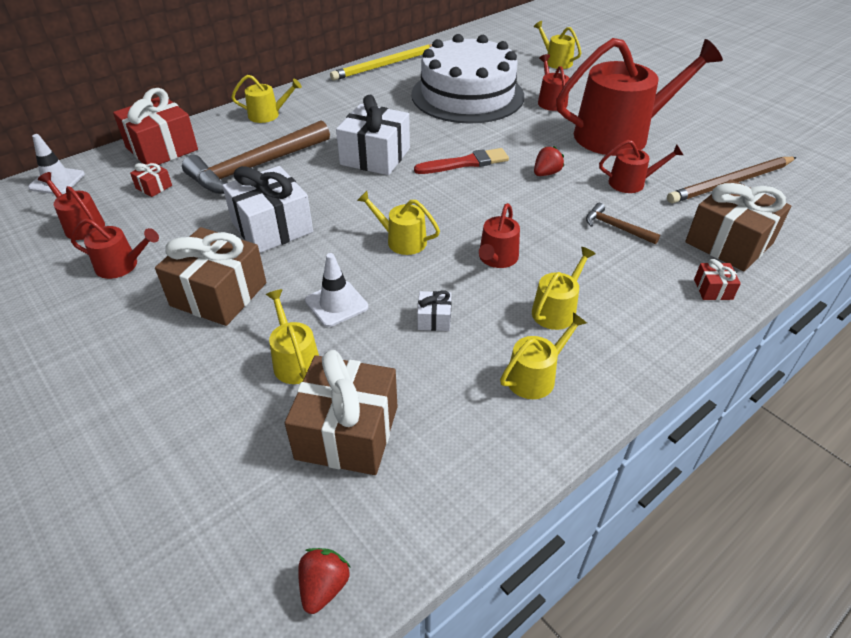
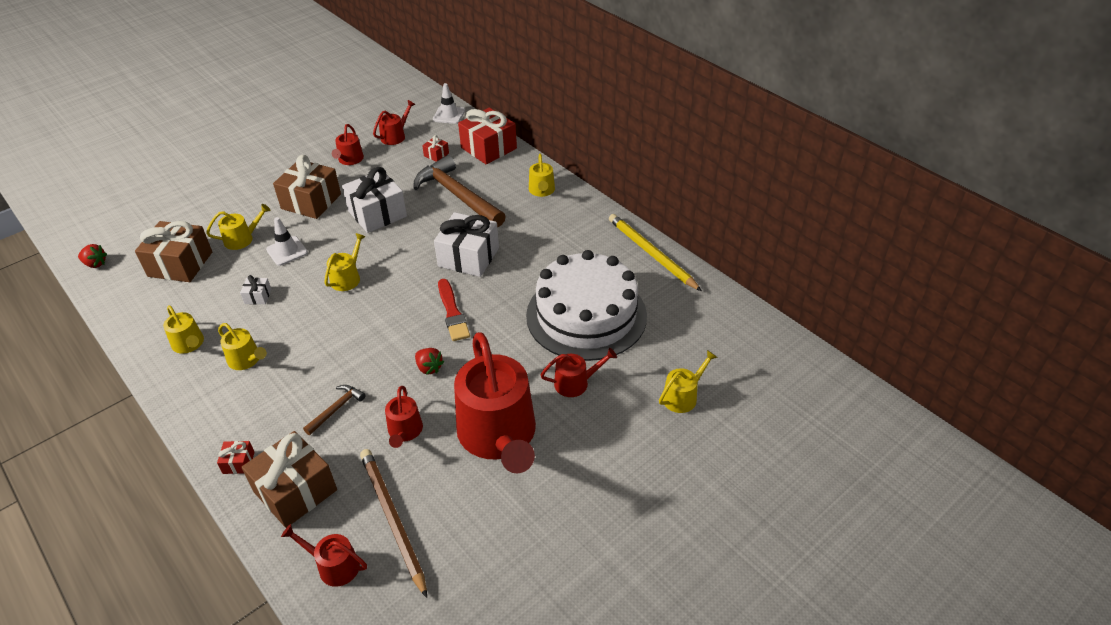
camera: 90 degrees right, 0 degrees up
red watering can [479,203,520,268] -> red watering can moved to [281,524,367,587]

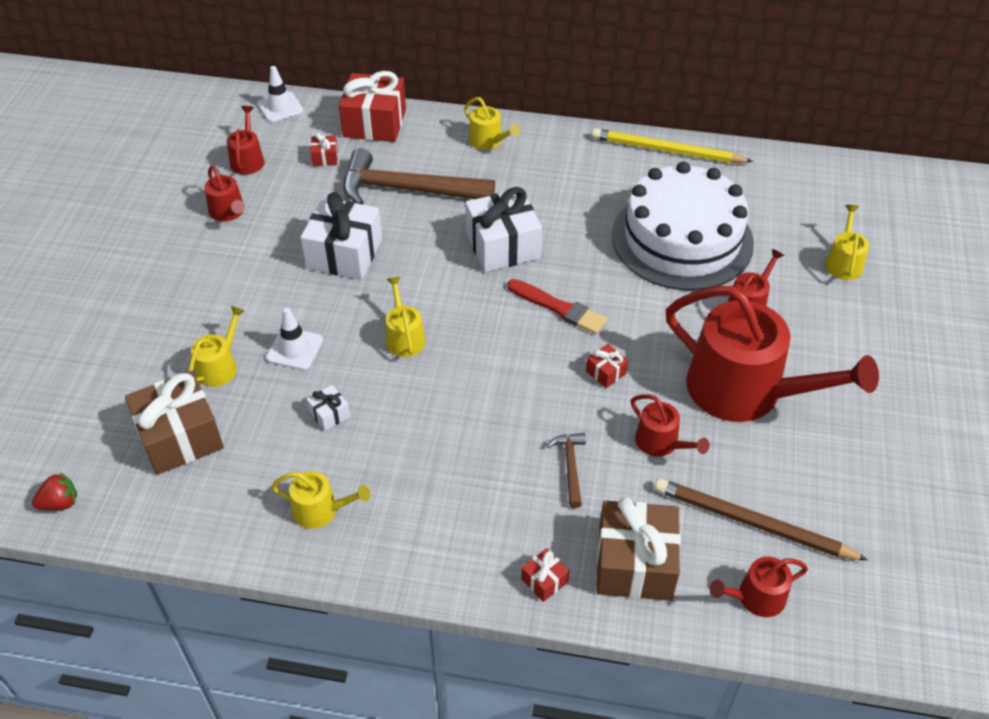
camera: 40 degrees left, 5 degrees up
yellow watering can [218,323,267,370] -> none
brown gift [273,155,341,219] -> none
red strawberry [415,348,444,375] -> red gift [586,344,628,388]

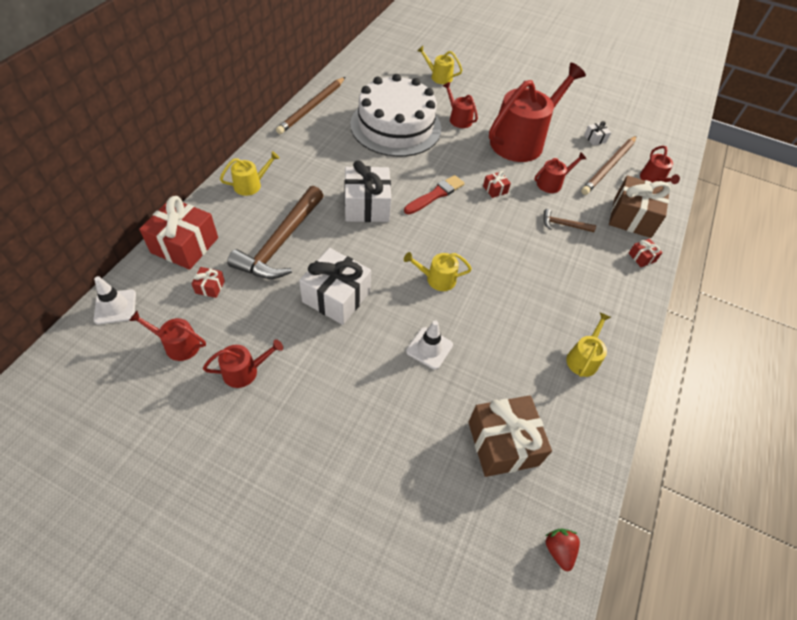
camera: 80 degrees left, 5 degrees up
yellow watering can [188,306,245,387] -> none
white gift [307,385,350,431] -> white gift moved to [584,121,611,145]
yellow pencil [592,128,753,163] -> brown pencil [276,77,345,134]

